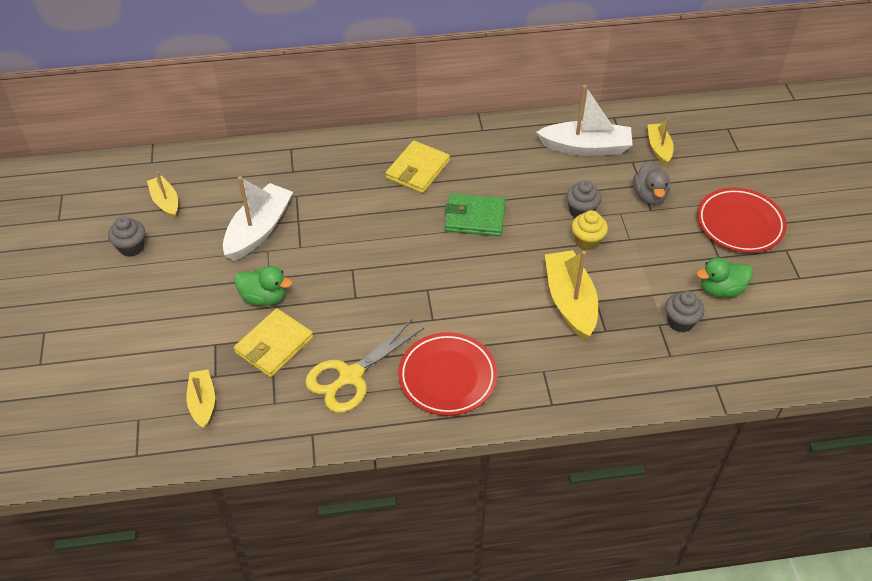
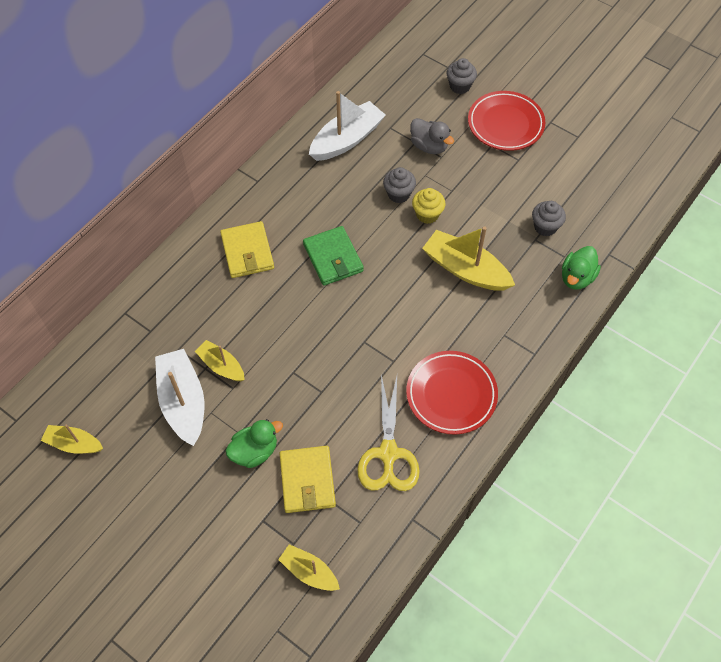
camera: 45 degrees left, 10 degrees up
grey cupcake [108,216,145,257] -> grey cupcake moved to [447,58,477,94]
green wallet [445,193,506,236] -> green wallet turned 75 degrees counterclockwise [303,226,364,286]
yellow boat [648,117,674,165] -> yellow boat moved to [195,340,245,381]
green duck [697,258,753,298] -> green duck moved to [562,246,601,290]

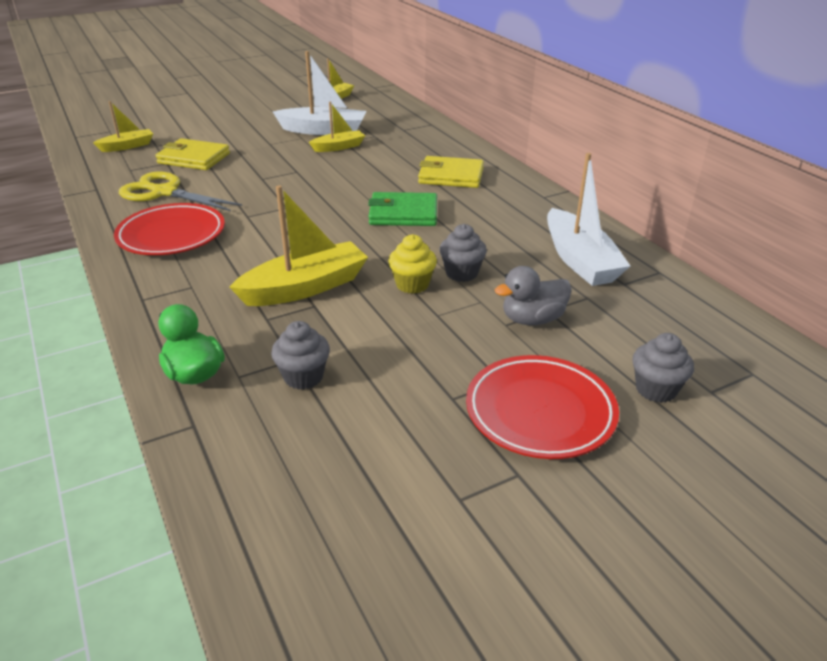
camera: 115 degrees right, 25 degrees down
green duck [226,419,283,468] -> none

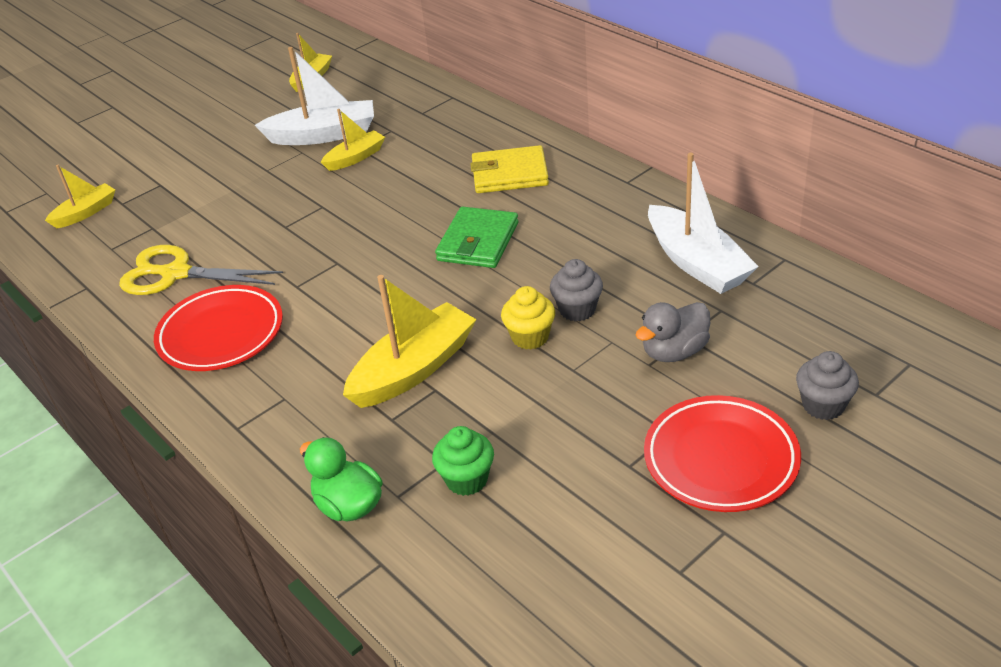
camera: 10 degrees left, 5 degrees up
yellow wallet [155,138,230,170] -> none
grey cupcake [271,321,330,390] -> green cupcake [432,426,494,496]
green wallet [368,192,437,226] -> green wallet turned 60 degrees counterclockwise [435,206,519,268]

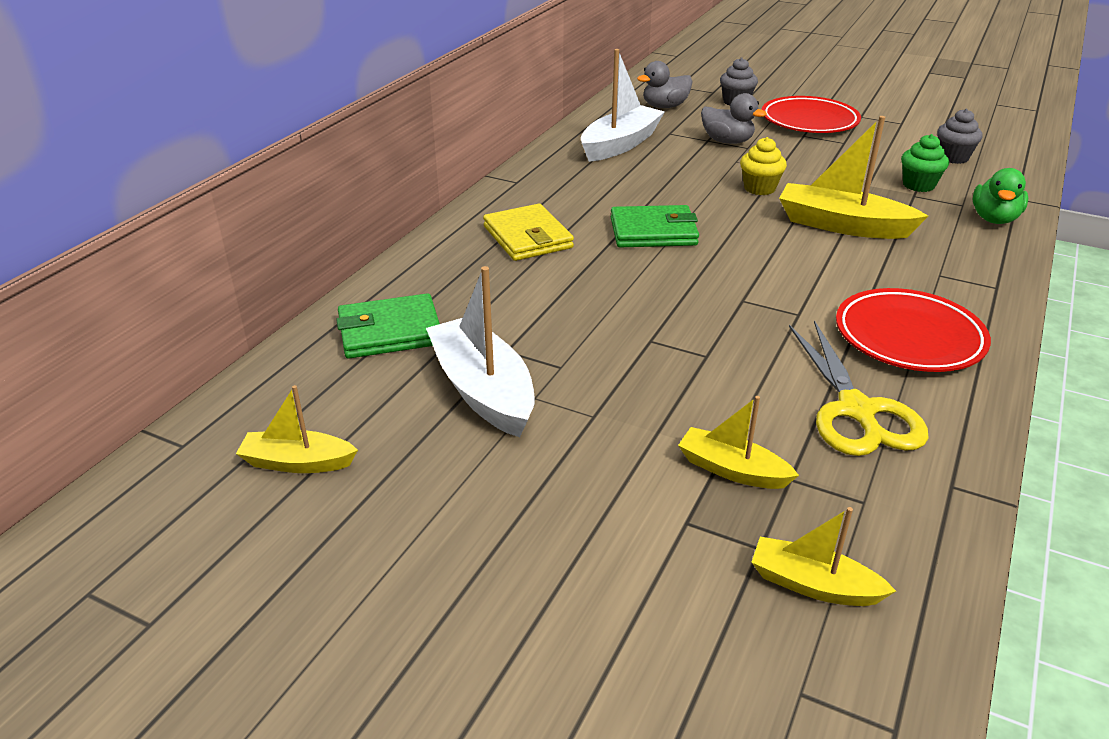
camera: 115 degrees left, 5 degrees down
yellow boat [321,109,385,171] -> yellow boat moved to [678,396,799,489]
grey cupcake [550,259,603,321] -> grey cupcake moved to [937,109,983,164]
none -> green wallet [336,293,440,359]
none -> grey duck [637,61,693,108]

